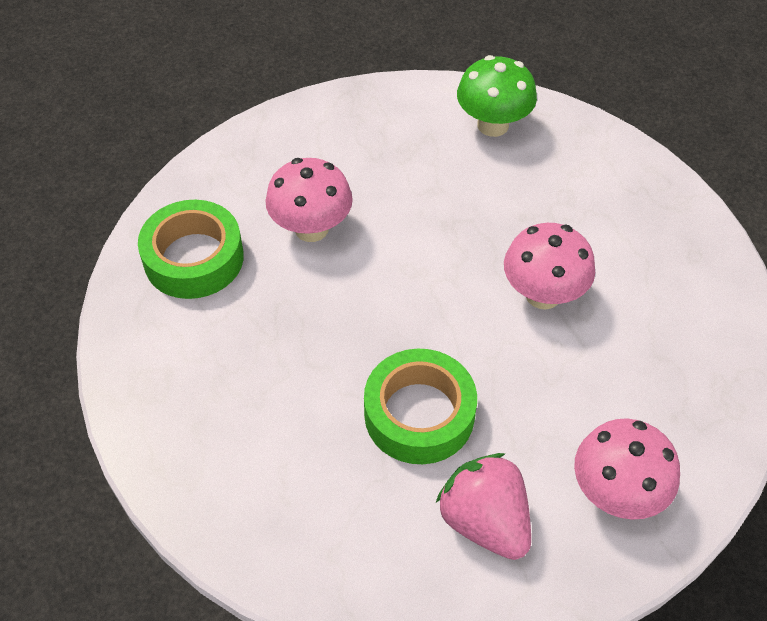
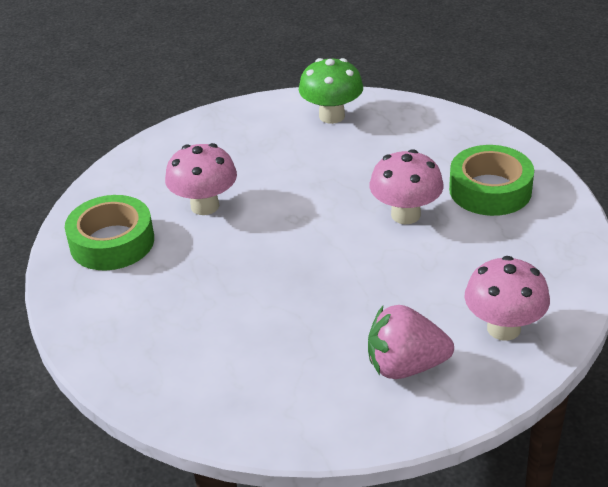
camera: 10 degrees left, 15 degrees down
green tape [364,349,477,464] -> green tape moved to [449,145,534,216]
pink strawberry [436,453,531,560] -> pink strawberry turned 45 degrees counterclockwise [368,305,454,379]

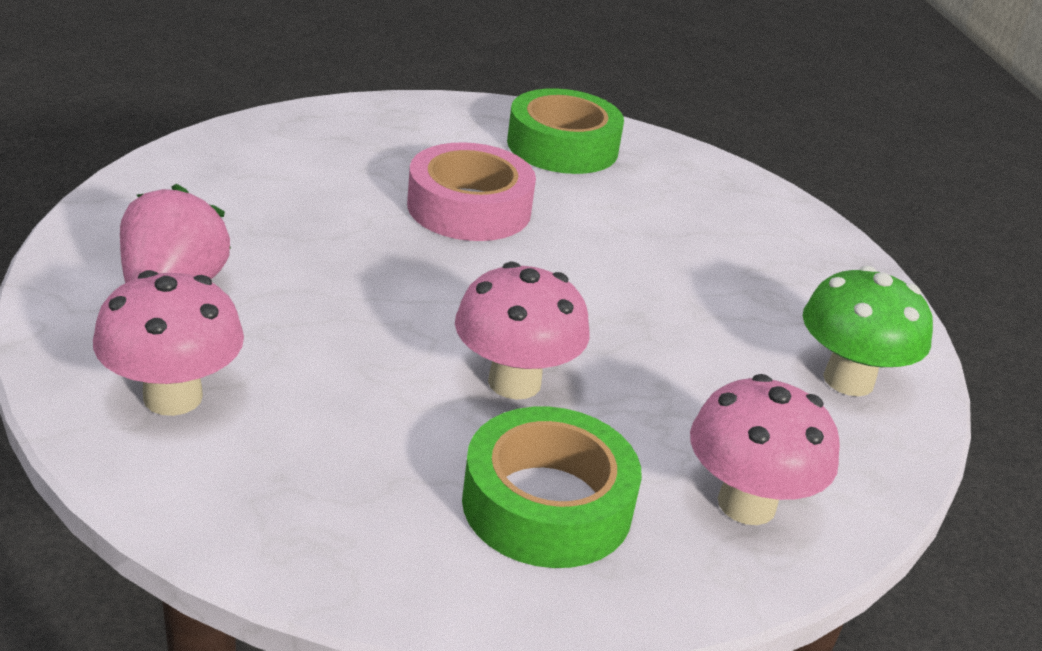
camera: 95 degrees right, 5 degrees down
pink mushroom [165,143,237,215] -> pink mushroom moved to [690,374,840,525]
none -> pink tape [407,142,536,241]

